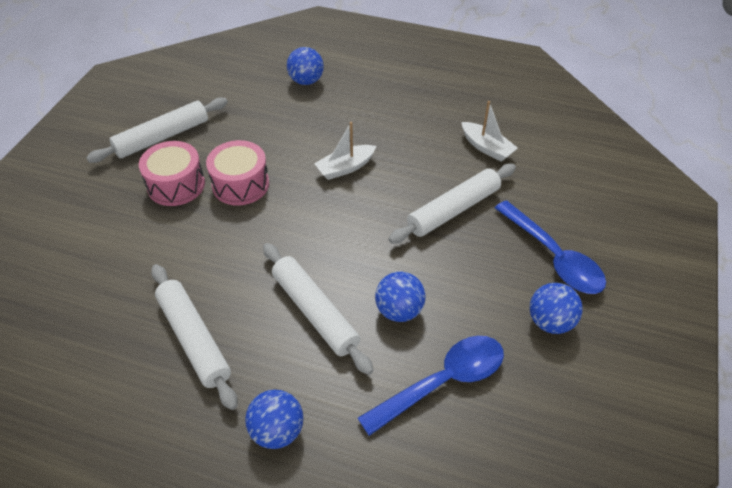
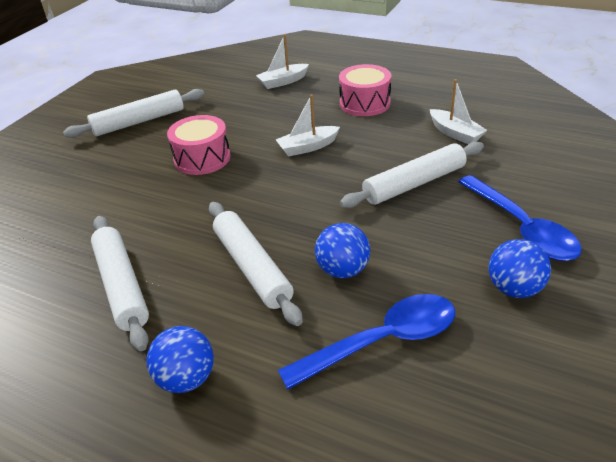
camera: 10 degrees right, 10 degrees down
pink drum [139,141,205,206] -> pink drum moved to [339,64,391,116]
blue ball [287,47,324,85] -> white boat [256,34,309,89]

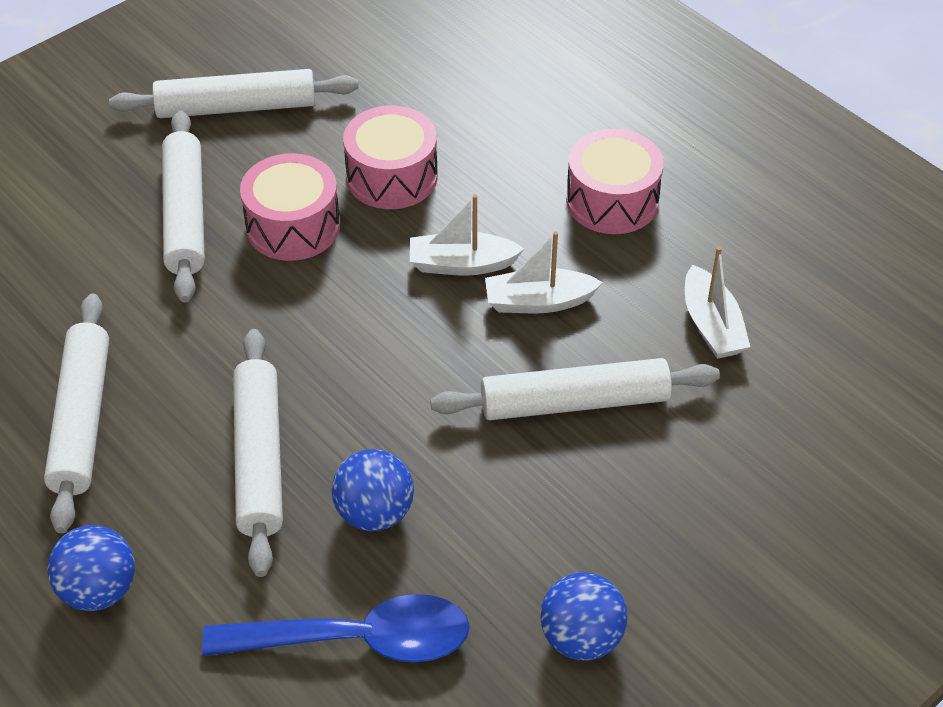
camera: 20 degrees right, 10 degrees up
white boat [256,34,309,89] -> white boat moved to [485,231,603,313]
blue spoon [458,175,582,261] -> none
none -> white rolling pin [162,110,205,303]
none -> pink drum [343,106,437,209]

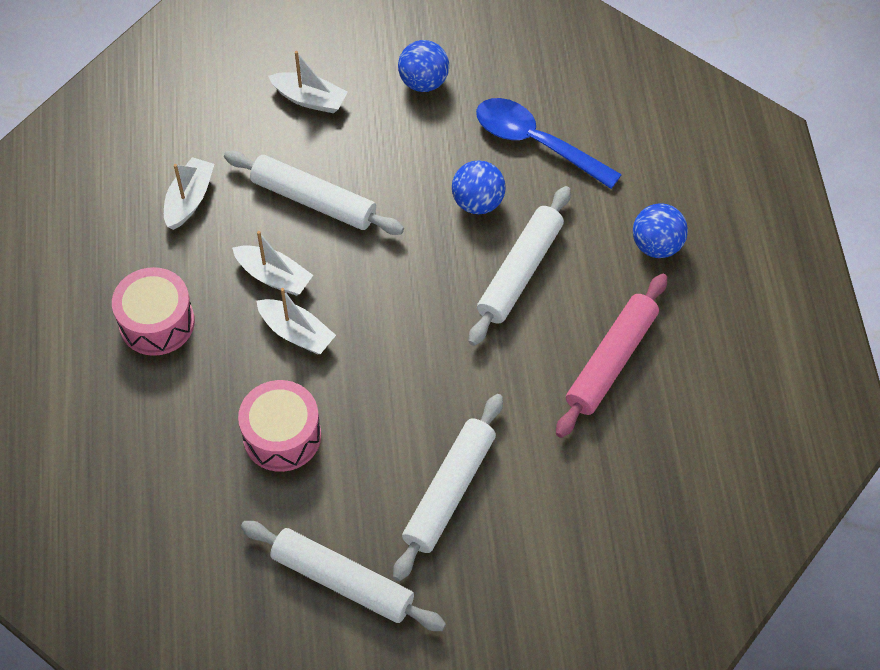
camera: 145 degrees left, 10 degrees up
white rolling pin [44,293,109,533] -> pink rolling pin [556,274,667,438]
pink drum [240,153,340,261] -> none
none -> white boat [268,51,348,113]

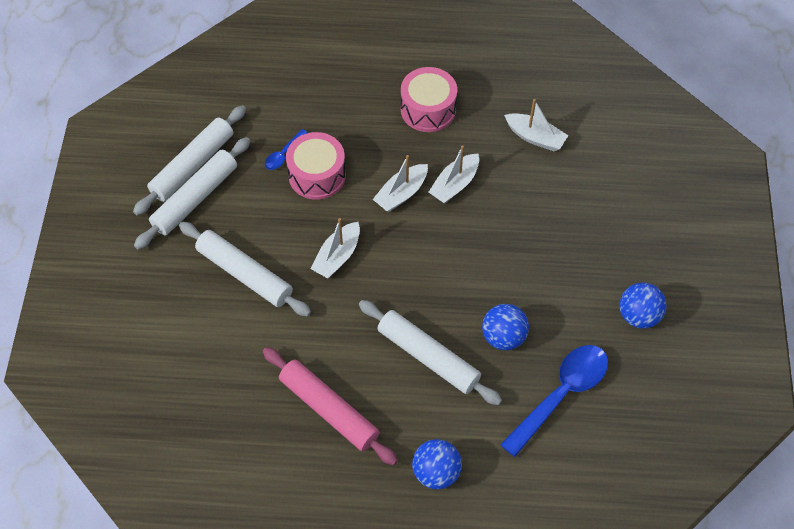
camera: 100 degrees right, 0 degrees up
white rolling pin [224,150,404,235] -> white rolling pin moved to [133,105,246,216]
white boat [268,51,348,113] -> white boat moved to [310,218,360,278]
none -> blue spoon [265,129,308,170]

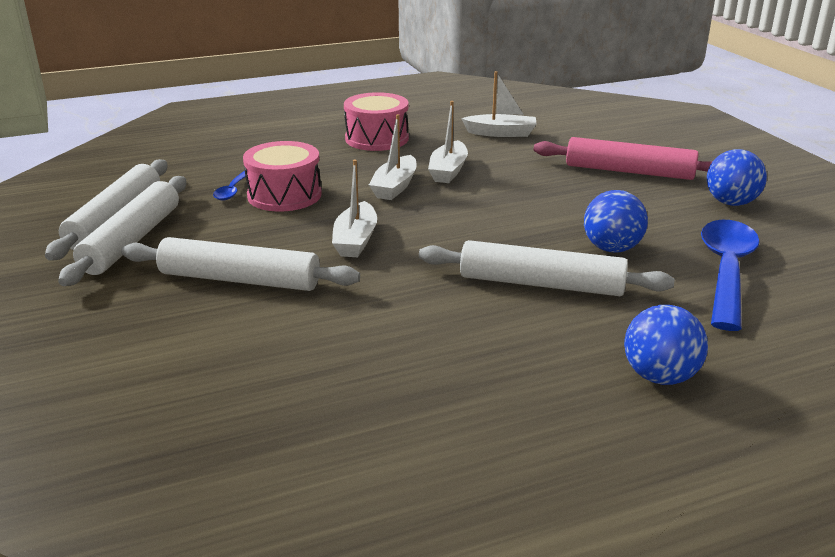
camera: 25 degrees left, 30 degrees down
pink rolling pin [263,347,398,465] -> pink rolling pin moved to [534,137,713,180]

